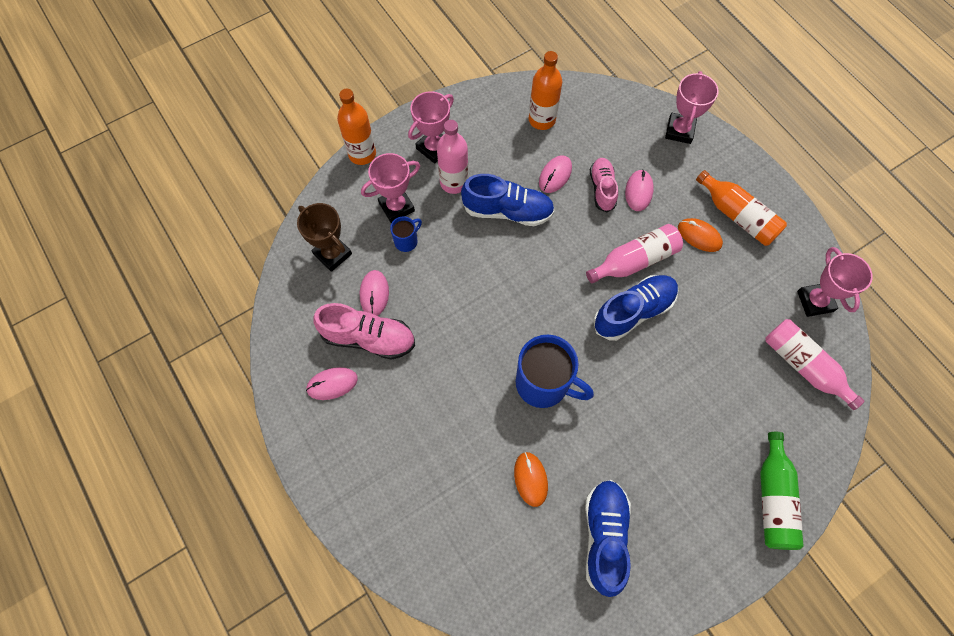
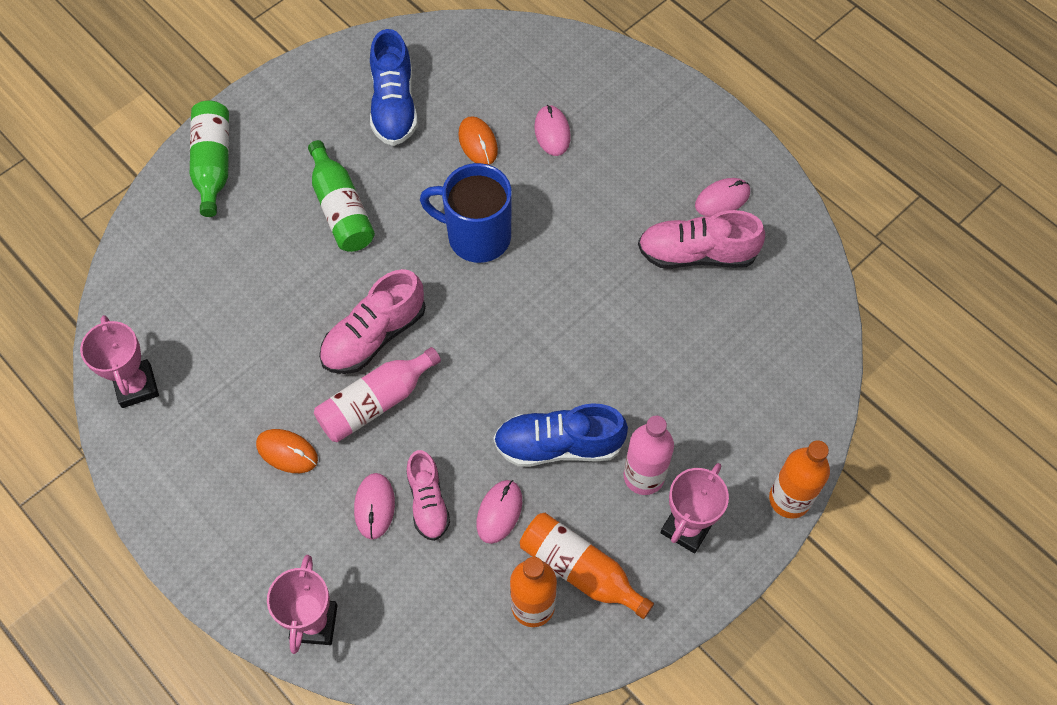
camera: 170 degrees right, 5 degrees down
brown trophy [297,203,352,272] -> none
pink mouse [360,270,389,316] -> pink mouse moved to [534,105,571,156]
pink trophy [361,153,420,223] -> none
blue mug [390,216,422,252] -> none
blue shoe [593,275,678,341] -> pink shoe [319,269,426,374]
orange bottle [696,170,787,246] -> orange bottle moved to [520,513,654,619]
pink bottle [765,319,864,410] -> none
none -> green bottle [308,140,375,252]

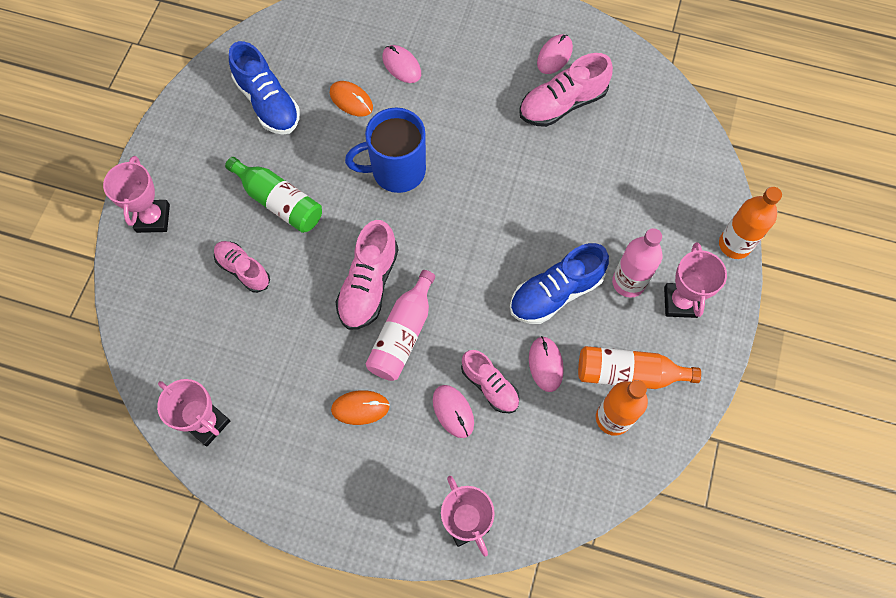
camera: 30 degrees left, 5 degrees up
green bottle [190,100,229,217] -> pink trophy [103,156,170,233]
none -> pink shoe [214,241,270,293]

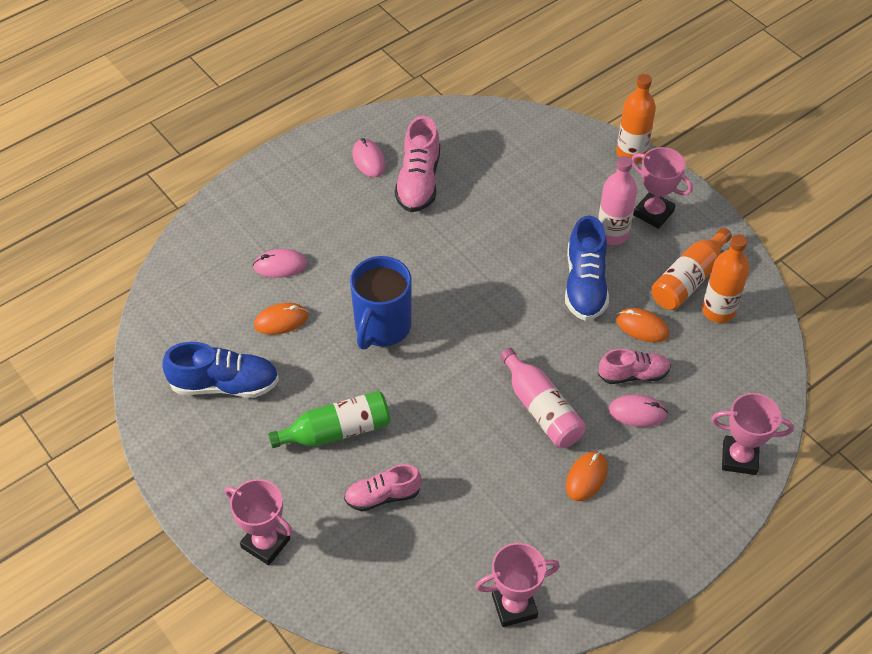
camera: 55 degrees left, 15 degrees down
pink shoe [336,220,399,330] -> none
pink mouse [529,336,564,392] -> orange mouse [616,308,669,342]

